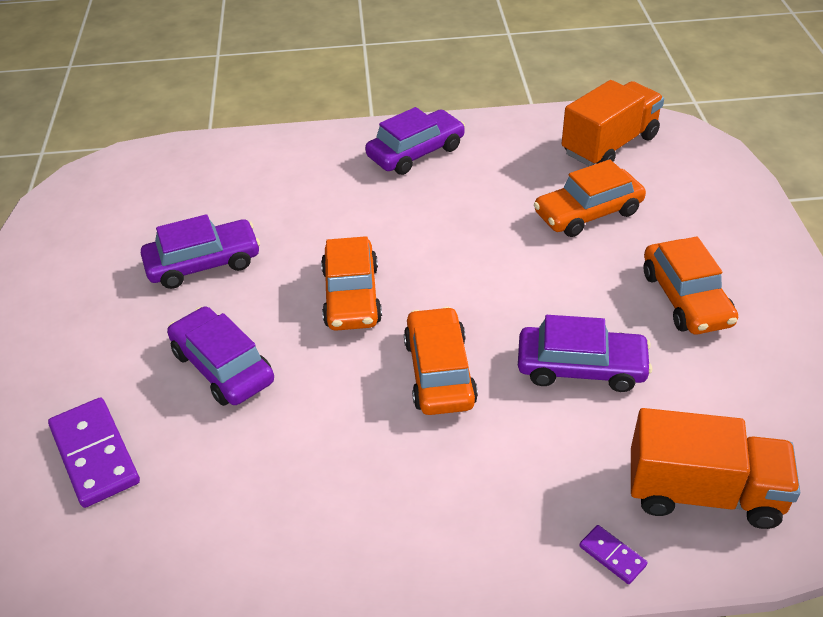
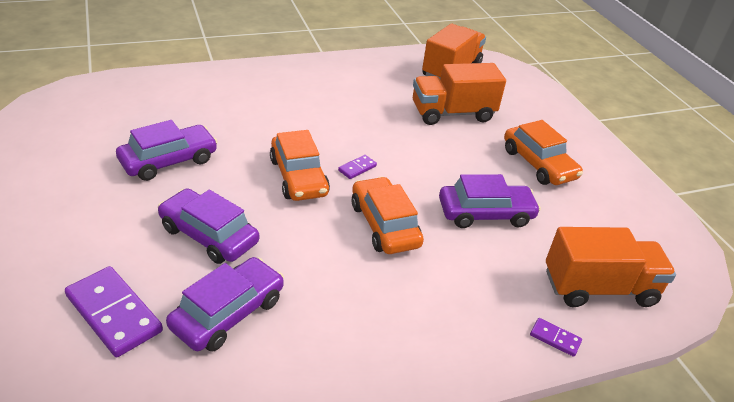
camera: 20 degrees left, 5 degrees down
purple car [365,107,465,175] -> purple car moved to [166,257,284,352]
orange car [534,159,646,237] -> orange truck [413,63,506,125]
none -> purple domino [338,155,377,179]

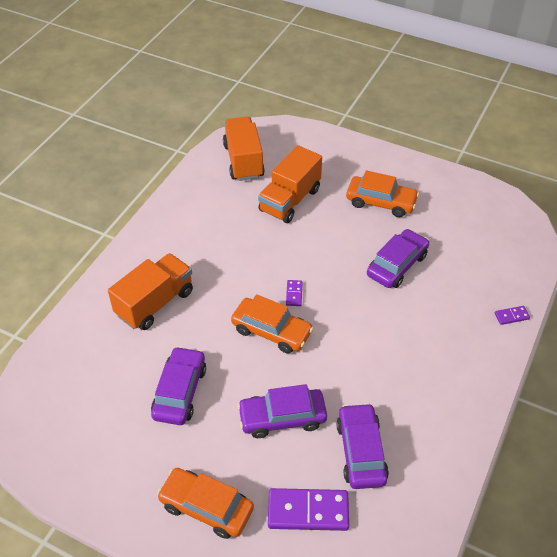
camera: 40 degrees left, 10 degrees up
orange car [352,177,424,254] -> orange car moved to [157,468,254,539]
orange truck [546,227,676,307] -> orange truck moved to [108,253,193,330]

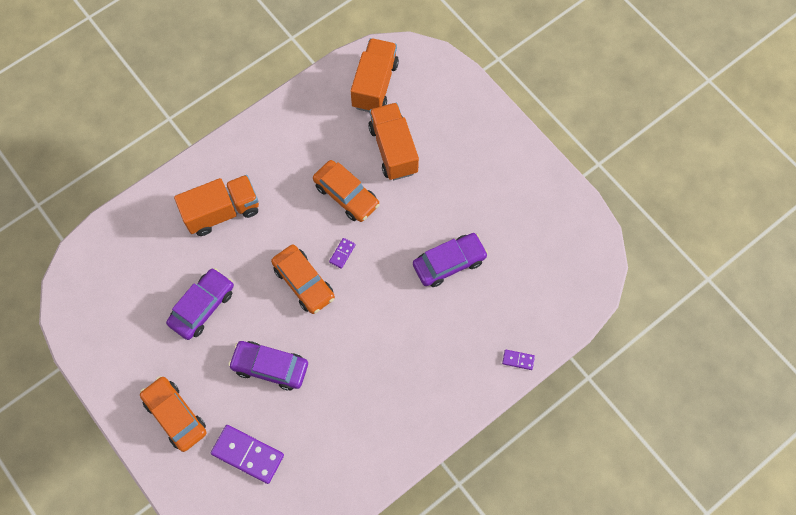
camera: 25 degrees right, 20 degrees up
orange truck [258,145,322,223] -> orange truck turned 105 degrees clockwise [368,103,419,180]
purple car [336,403,389,489] -> none
orange car [346,170,419,217] -> orange car moved to [313,160,380,222]

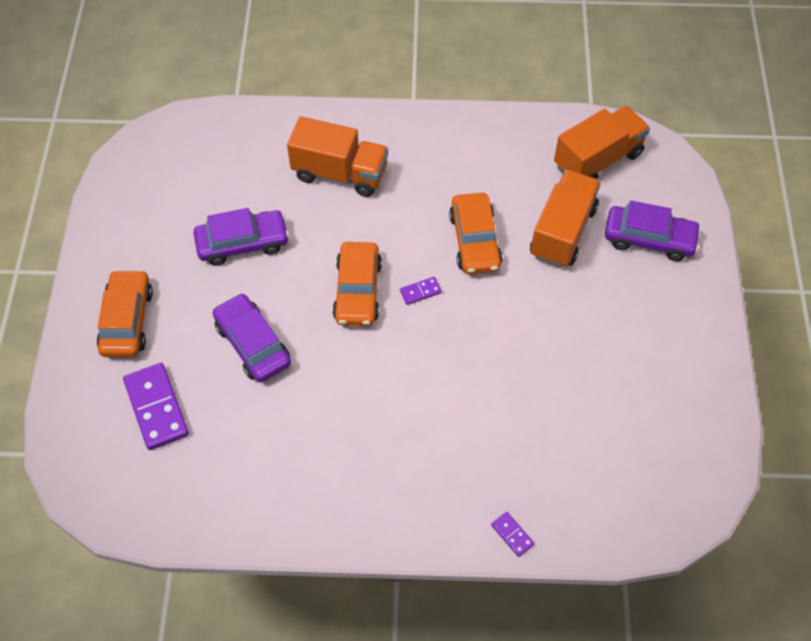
camera: 40 degrees right, 10 degrees down
purple car [413,233,488,287] -> purple car moved to [605,201,701,261]

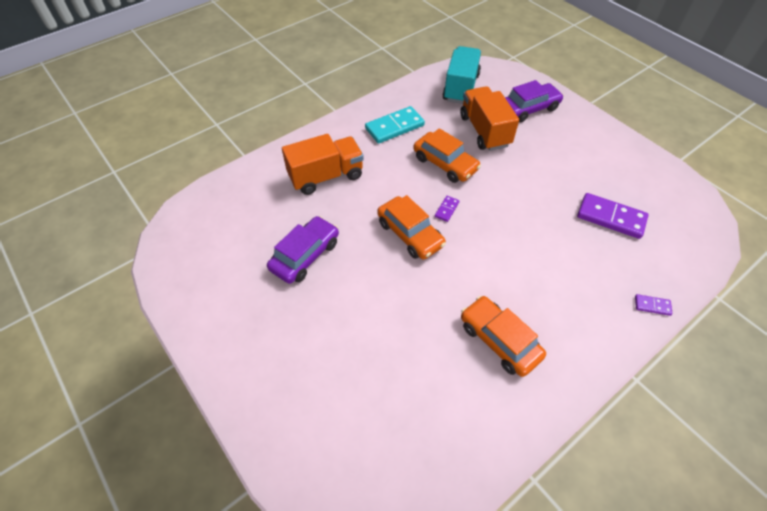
camera: 40 degrees left, 5 degrees down
orange car [97,270,153,357] -> orange car moved to [461,296,546,377]
purple domino [123,363,189,450] -> purple domino moved to [577,193,648,239]
purple car [213,293,291,382] -> none
orange truck [554,106,650,179] -> turquoise truck [443,46,481,104]
none -> turquoise domino [365,106,425,144]

